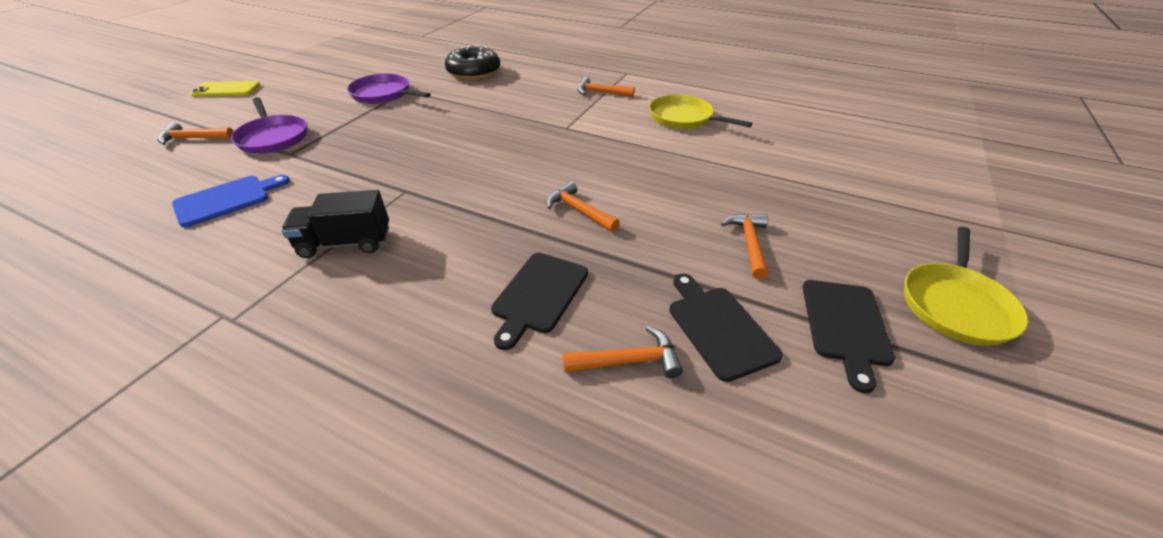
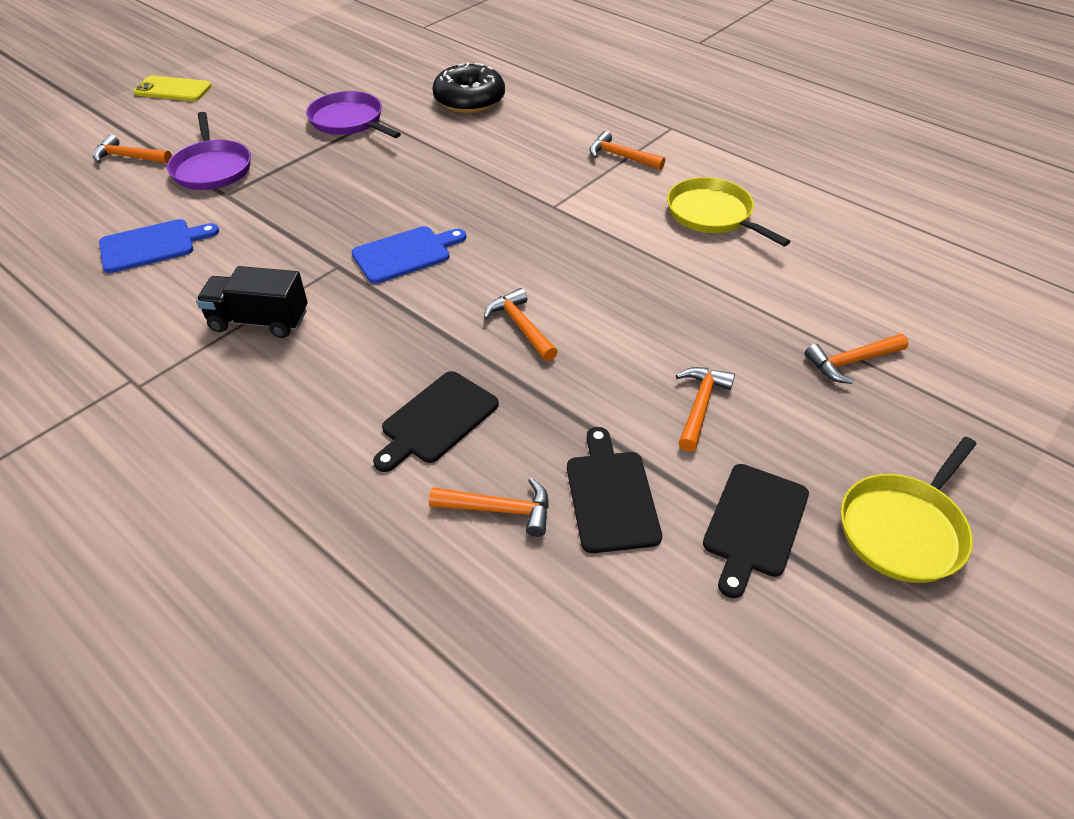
camera: 15 degrees right, 5 degrees up
none -> blue cutting board [352,226,466,284]
none -> orange hammer [805,334,909,384]

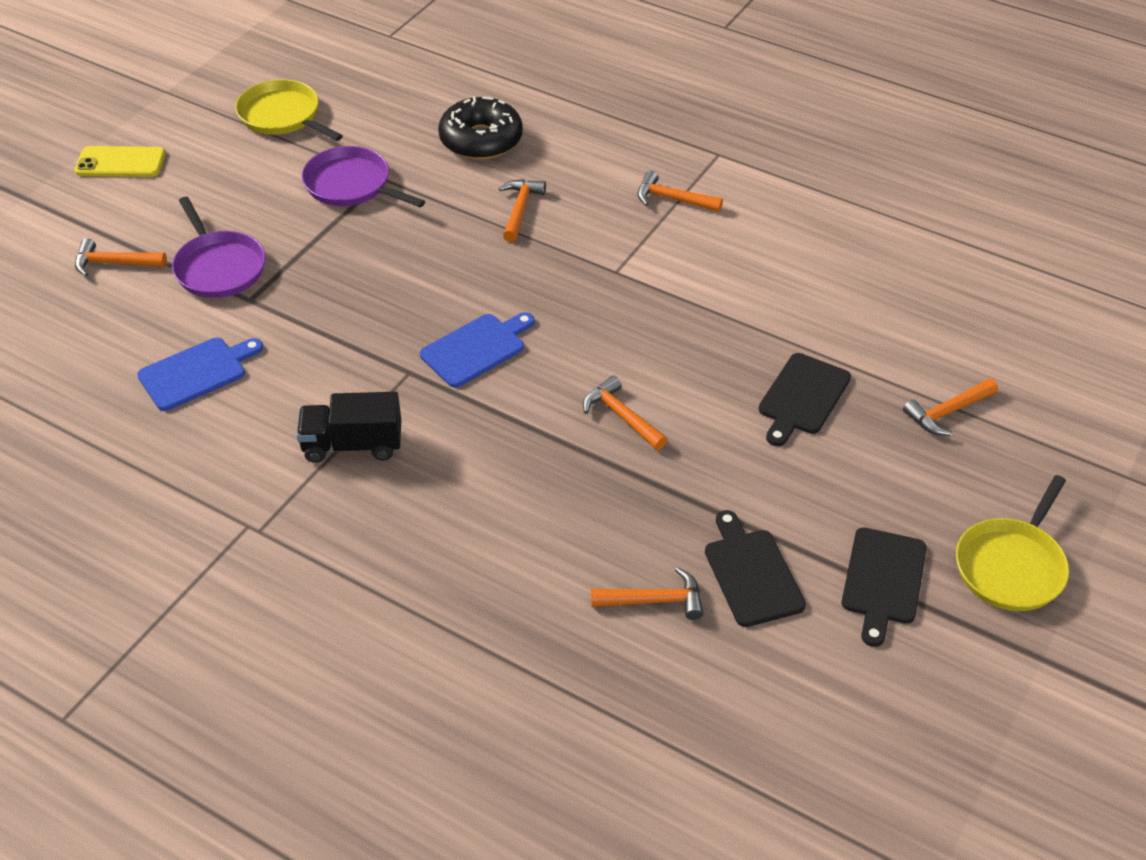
camera: 10 degrees left, 0 degrees up
black cutting board [373,371,499,472] -> black cutting board moved to [759,353,851,446]
yellow pan [667,177,790,246] -> yellow pan moved to [235,79,343,141]
orange hammer [676,367,735,452] -> orange hammer moved to [498,179,546,242]

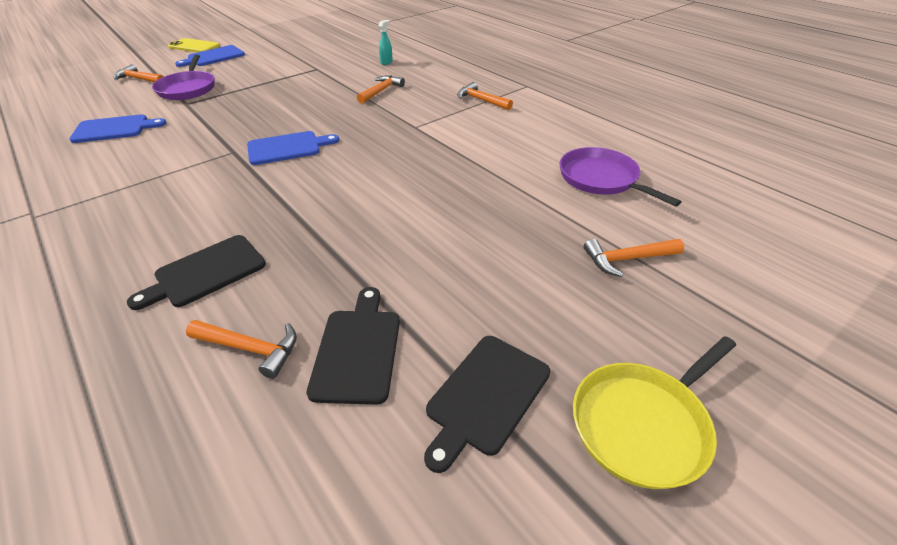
camera: 20 degrees right, 5 degrees down
yellow pan [235,79,343,141] -> none
black truck [297,392,401,463] -> none
purple pan [302,146,425,207] -> purple pan moved to [560,147,682,206]
black donut [438,96,523,160] -> turquoise spray bottle [378,20,393,65]
orange hammer [583,376,667,450] -> none
black cutting board [759,353,851,446] -> black cutting board moved to [127,235,266,310]
none -> blue cutting board [175,45,245,67]

